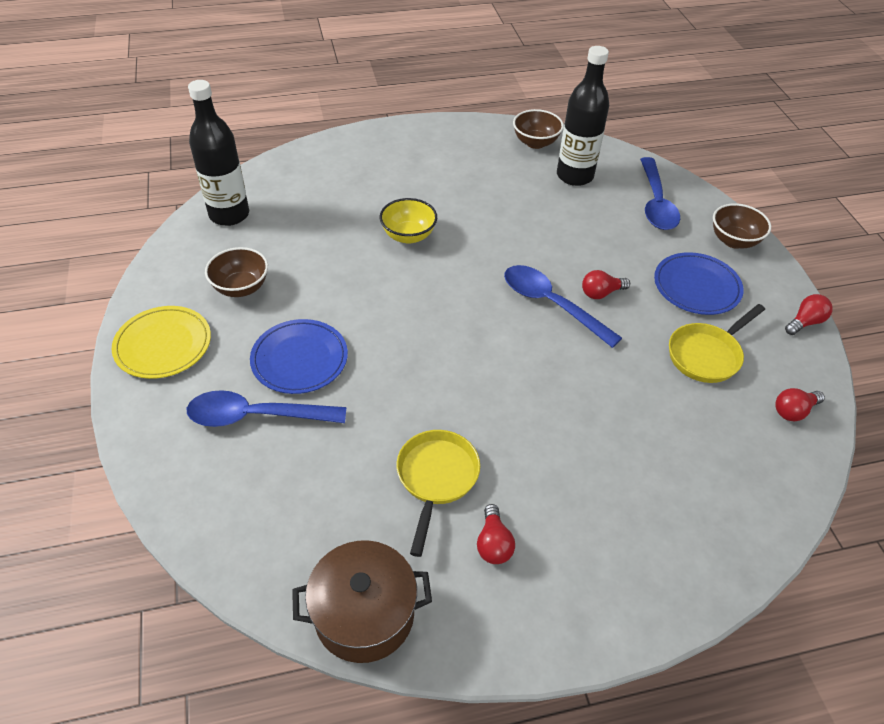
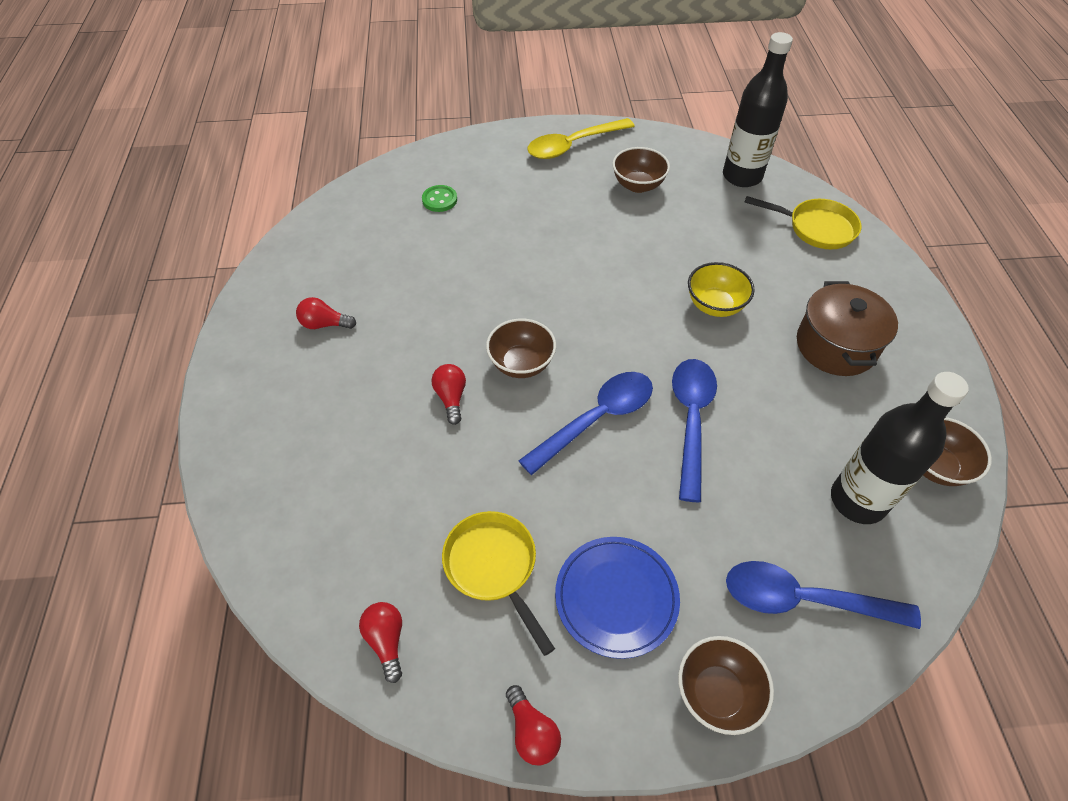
camera: 100 degrees right, 5 degrees up
yellow plate [112,306,211,379] -> yellow spoon [527,118,635,159]
blue spoon [187,390,347,427] -> blue spoon moved to [672,359,717,502]
blue plate [250,319,348,394] -> none
brown pot [292,540,432,663] -> brown pot moved to [797,281,898,376]
yellow pan [396,430,480,557] -> yellow pan moved to [745,196,861,249]
red light bulb [582,270,630,299] -> red light bulb moved to [432,364,466,425]
none -> green button [422,185,457,212]
none -> brown bowl [486,318,556,378]

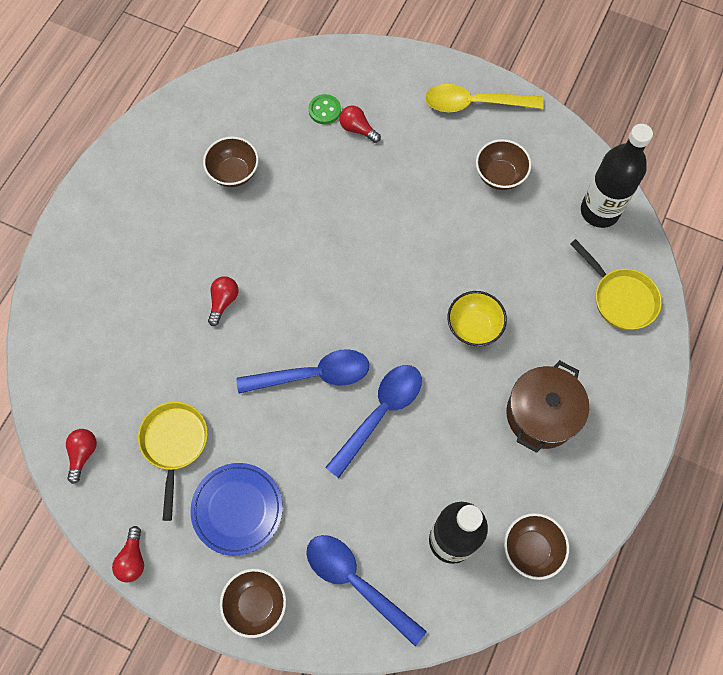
camera: 30 degrees right, 15 degrees up
red light bulb [296,297,356,329] -> red light bulb moved to [339,106,381,143]
brown bowl [486,318,556,378] -> brown bowl moved to [203,137,259,187]

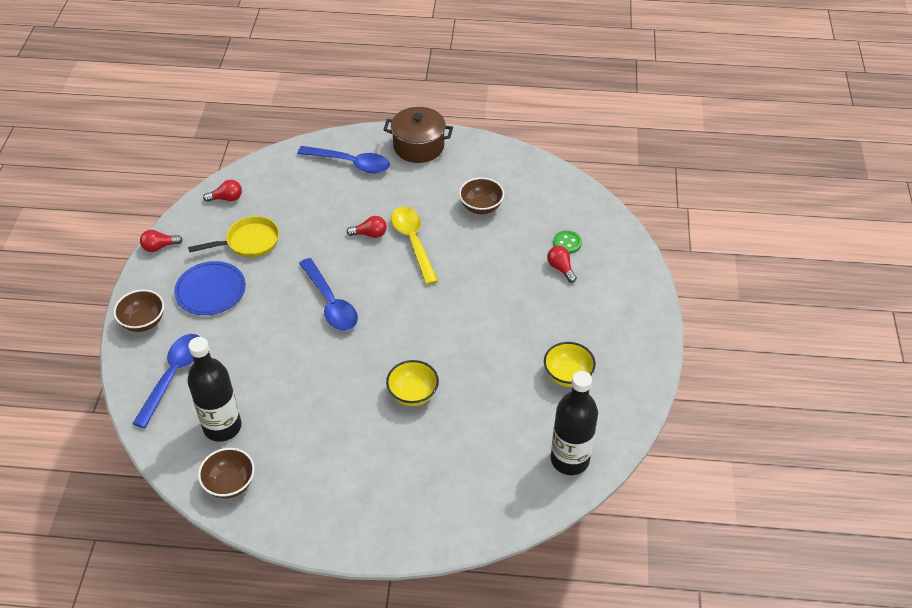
camera: 70 degrees right, 20 degrees down
blue spoon [325,365,422,478] -> blue spoon moved to [297,146,390,173]
red light bulb [339,106,381,143] -> red light bulb turned 45 degrees counterclockwise [547,246,577,283]
yellow spoon [425,84,544,112] -> yellow spoon moved to [391,206,438,285]
brown bowl [476,139,531,190] -> yellow bowl [544,342,596,387]
brown pot [507,360,589,453] -> brown pot moved to [383,107,453,163]
yellow pan [570,239,662,330] -> none

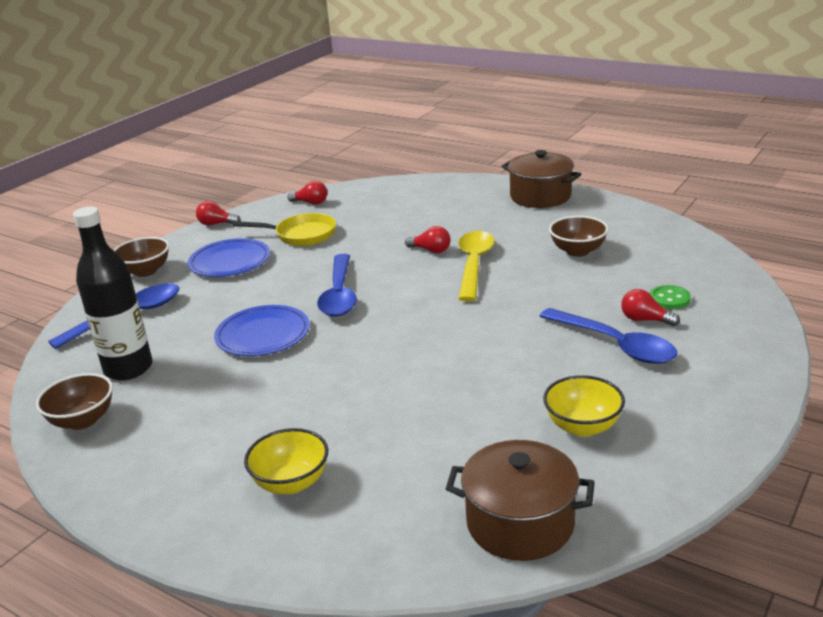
camera: 30 degrees right, 20 degrees down
blue spoon [297,146,390,173] -> blue spoon moved to [540,308,677,364]
yellow bowl [386,360,439,406] -> yellow bowl moved to [244,428,328,494]
red light bulb [547,246,577,283] -> red light bulb turned 60 degrees counterclockwise [621,289,680,326]
black bottle [551,371,598,475] -> brown pot [446,440,595,561]
none -> blue plate [214,305,310,356]

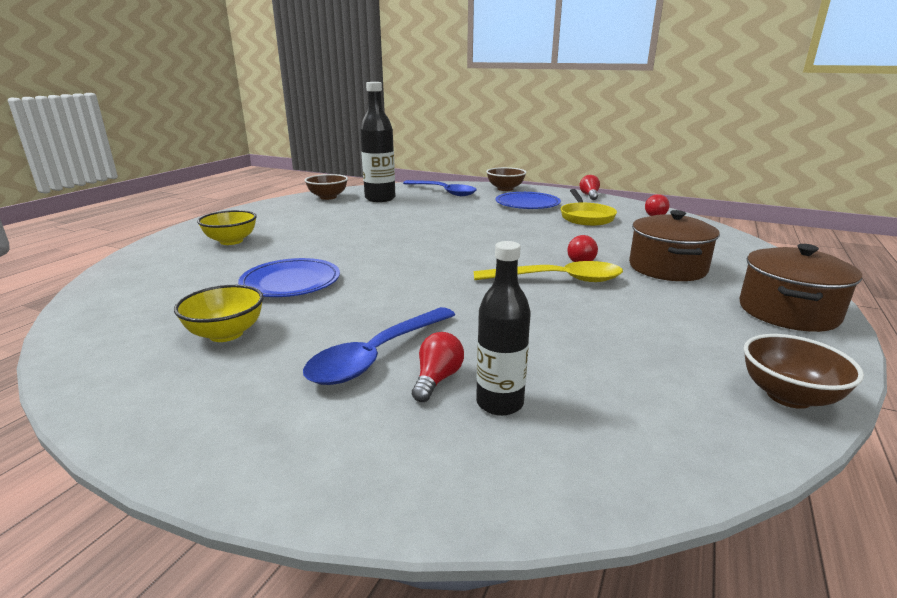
camera: 80 degrees right, 5 degrees down
blue plate [214,305,310,356] -> blue plate moved to [238,258,340,297]
blue spoon [317,254,357,317] -> none
brown pot [446,440,595,561] -> brown pot moved to [629,210,720,281]
brown bowl [549,216,608,257] -> brown bowl moved to [744,334,864,409]
green button [650,285,691,310] -> black bottle [476,241,531,416]

